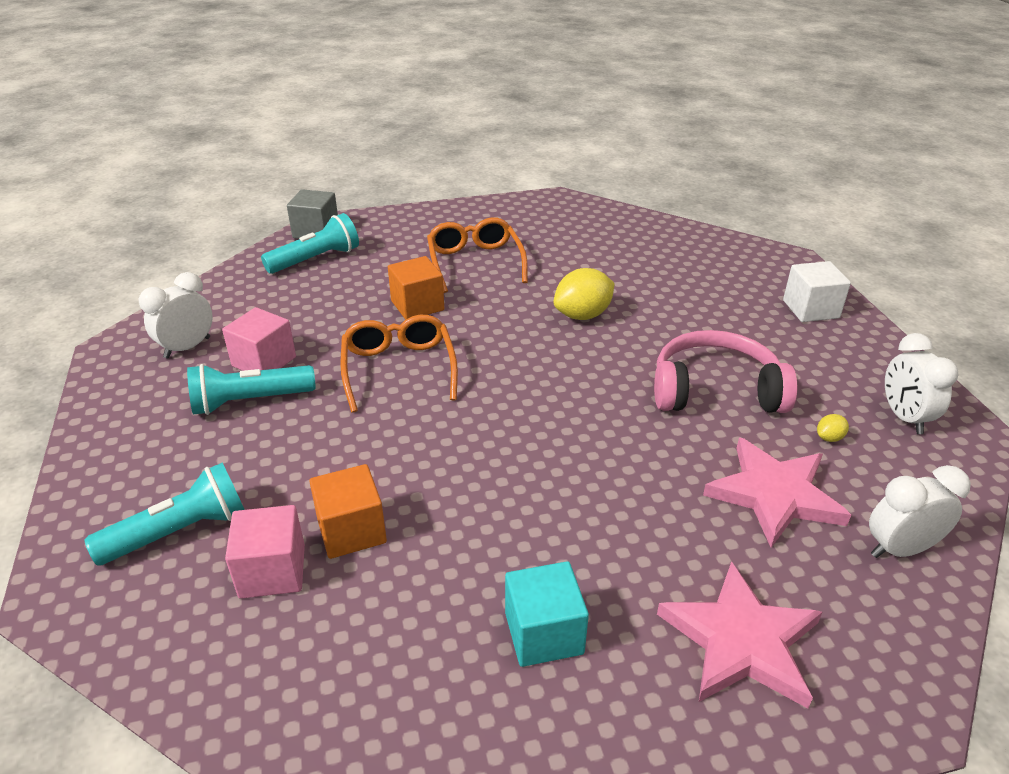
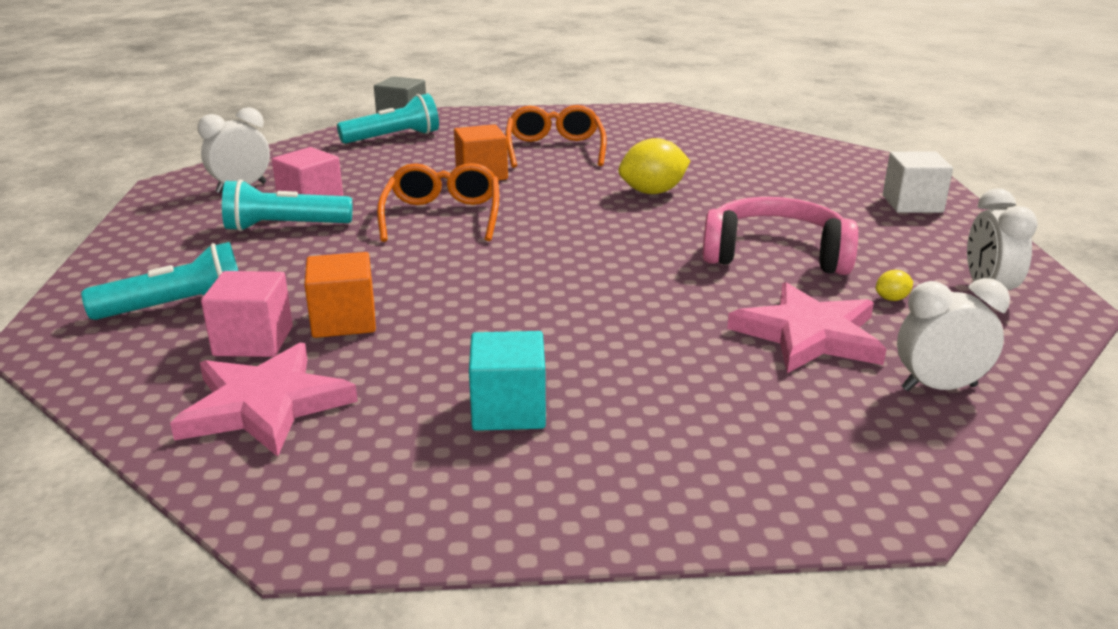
camera: 10 degrees right, 10 degrees down
pink star [657,561,822,708] -> pink star moved to [170,343,358,457]

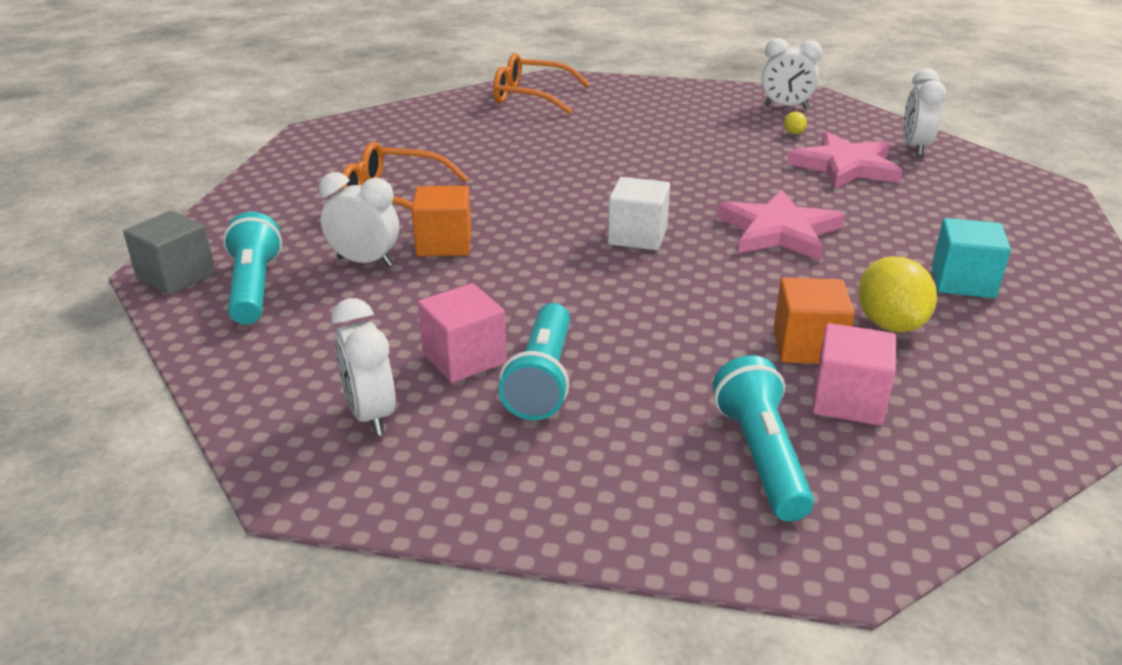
camera: 75 degrees left, 5 degrees up
pink star [170,343,358,457] -> pink star moved to [717,189,845,260]
orange glasses [377,163,499,242] -> orange glasses moved to [493,53,591,115]
yellow lemon [618,138,690,194] -> yellow lemon moved to [858,256,937,332]
pink headphones [703,197,858,275] -> none
white cube [883,152,953,213] -> white cube moved to [608,177,670,250]
none -> white clock [319,172,399,267]

